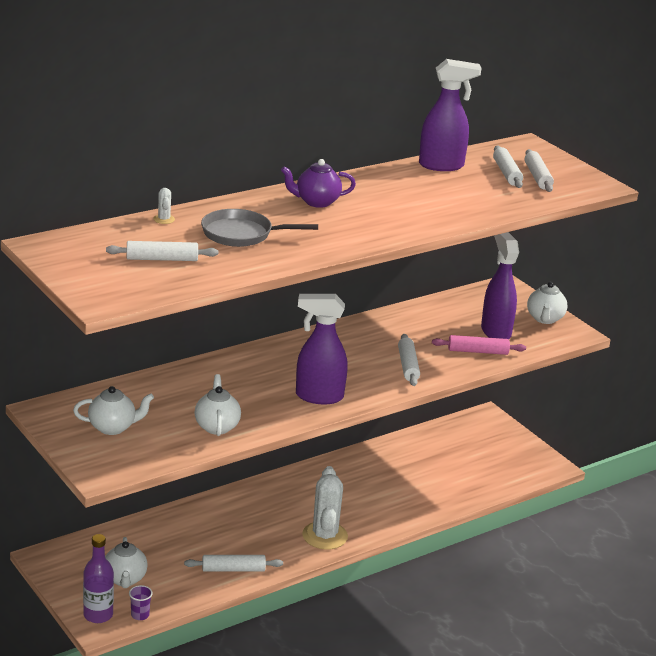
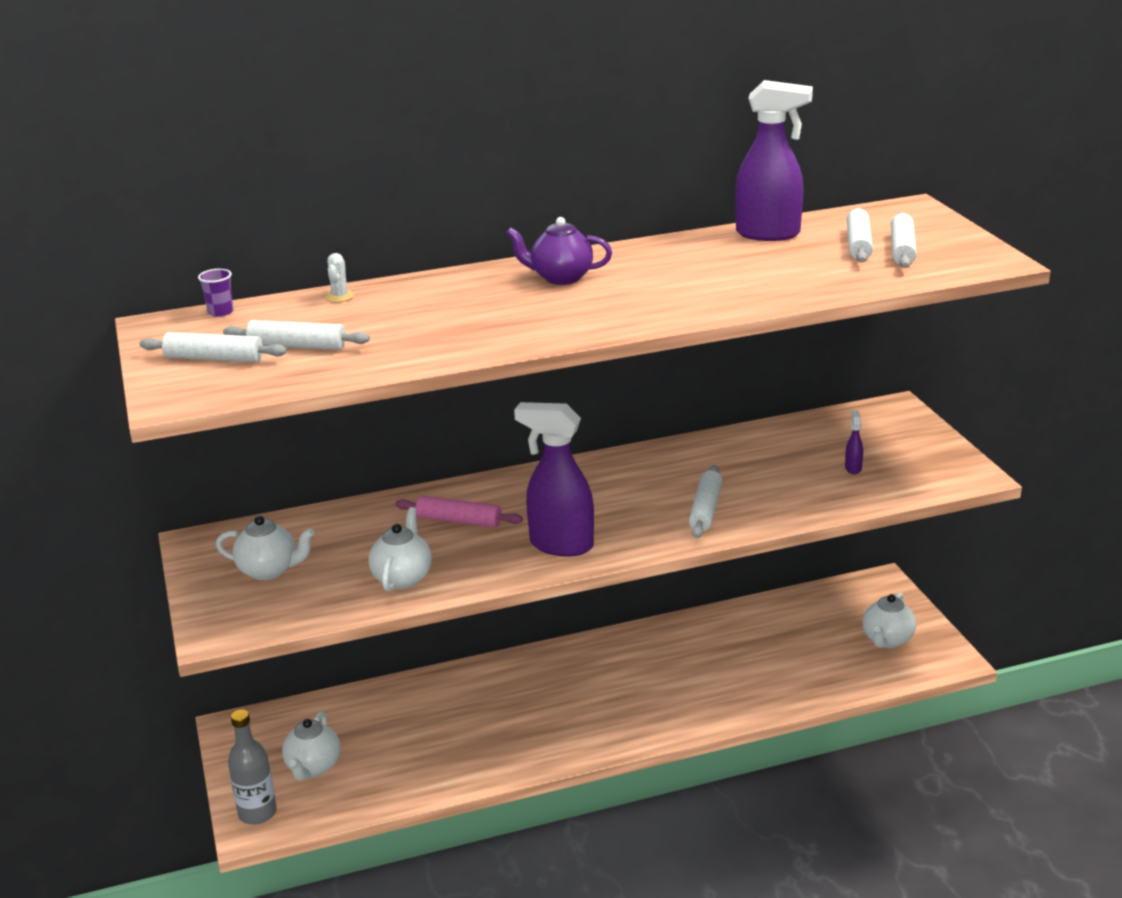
camera: 20 degrees right, 0 degrees up
purple bottle [83,534,114,623] -> grey bottle [228,709,277,825]
purple cup [129,585,153,620] -> purple cup moved to [198,269,233,317]
white rolling pin [184,555,283,572] -> white rolling pin moved to [139,332,287,362]
grey pan [201,209,318,247] -> none
white cactus [302,466,348,550] -> none
pink rolling pin [432,335,526,355] -> pink rolling pin moved to [395,496,523,528]
purple spray bottle [481,232,519,339] -> purple spray bottle [845,410,863,474], size x0.41
white teapot [527,282,567,324] -> white teapot moved to [863,592,916,648]

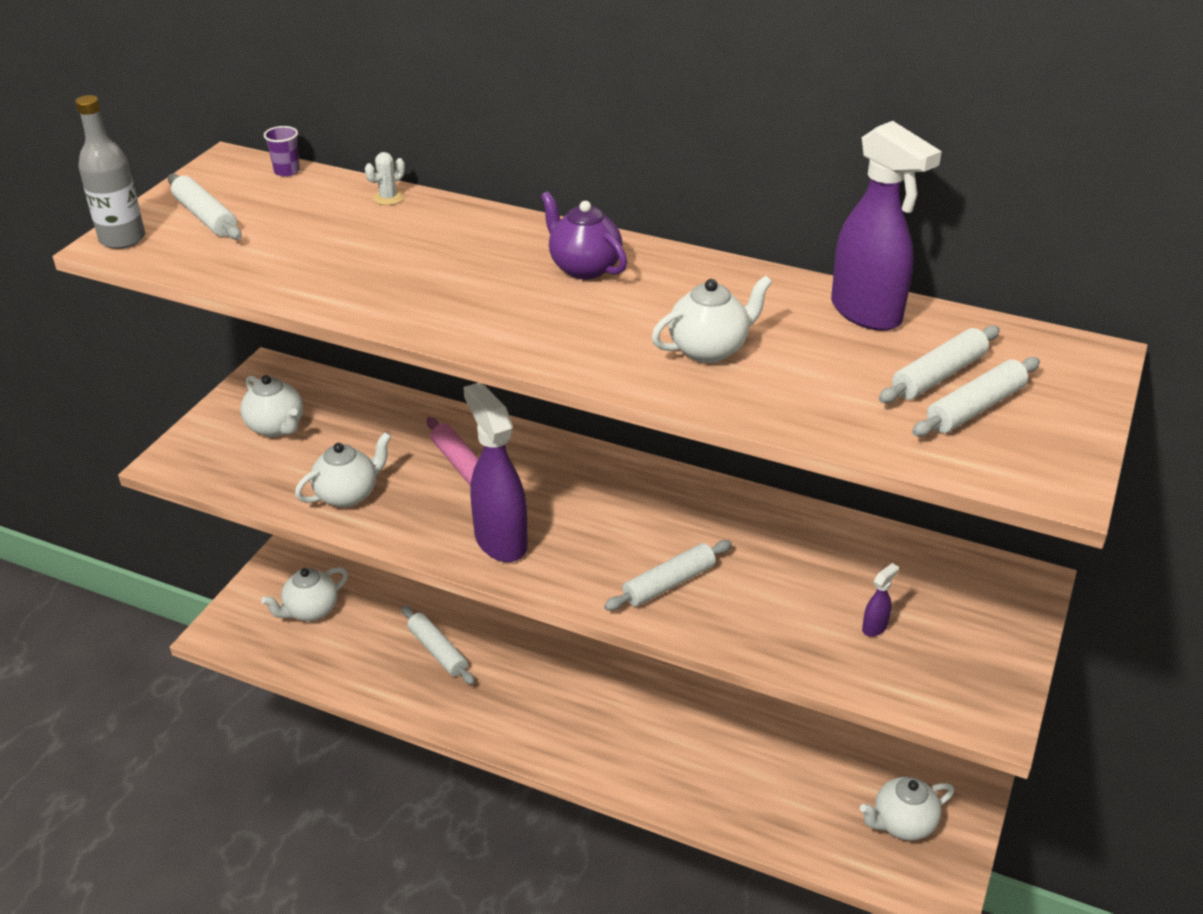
camera: 40 degrees right, 10 degrees up
white rolling pin [223,320,370,350] -> white rolling pin moved to [402,606,475,685]
grey bottle [228,709,277,825] -> grey bottle moved to [75,95,145,249]
none -> white teapot [652,275,772,363]

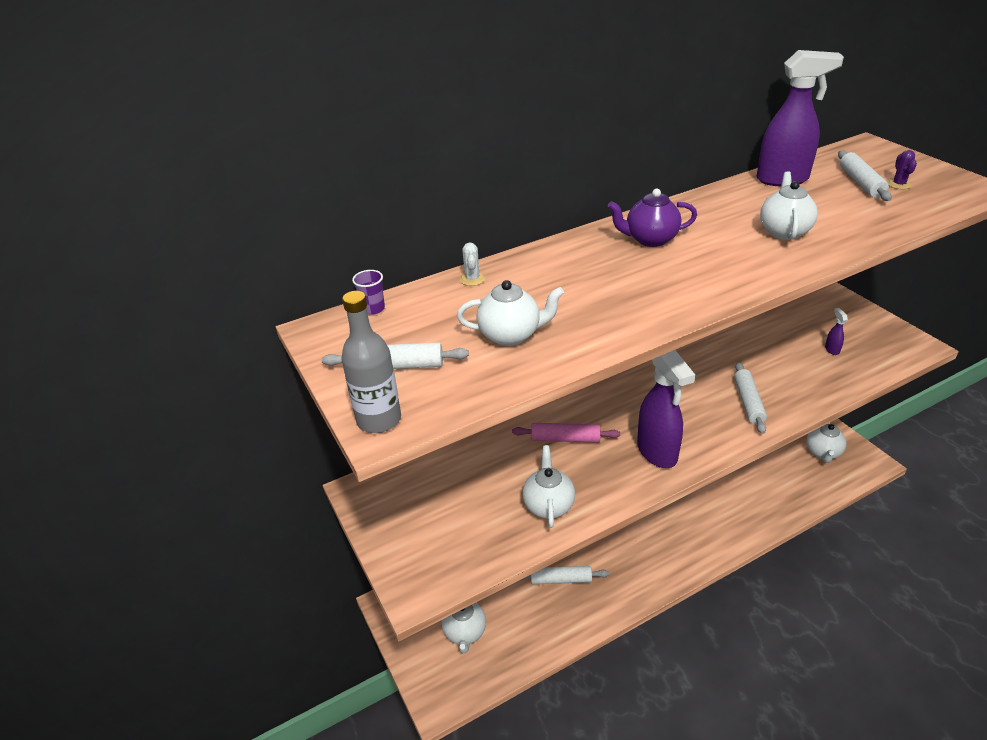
camera: 50 degrees left, 0 degrees up
white teapot [240,375,303,437] -> white teapot moved to [457,280,564,346]
purple spray bottle [463,383,528,562] -> purple spray bottle turned 120 degrees counterclockwise [637,350,695,468]
white rolling pin [912,357,1040,437] -> purple cactus [887,150,917,189]

